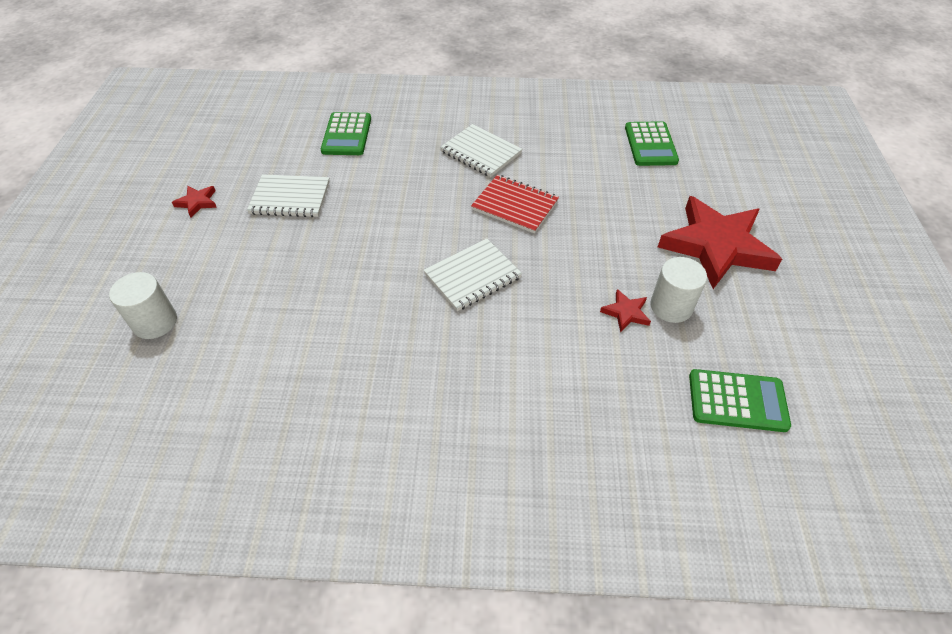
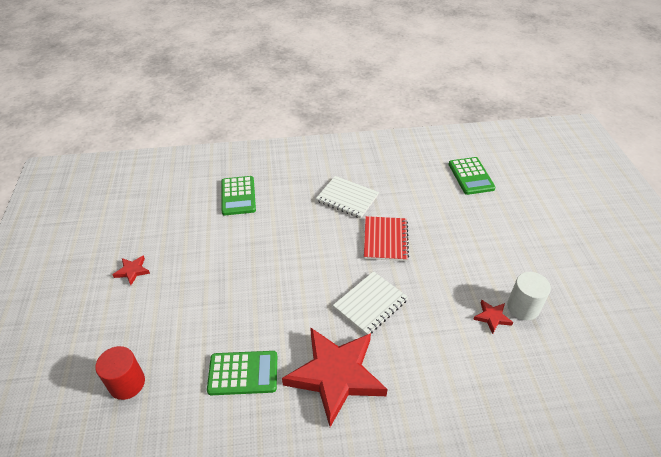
camera: 10 degrees left, 5 degrees down
white cylinder [109,272,177,339] -> red cylinder [95,346,145,400]
white notebook [247,174,330,217] -> none
red notebook [471,175,559,234] -> red notebook turned 75 degrees clockwise [364,216,409,261]
red star [658,196,782,289] -> red star moved to [282,327,388,427]
green calculator [689,369,791,432] -> green calculator moved to [207,351,277,395]

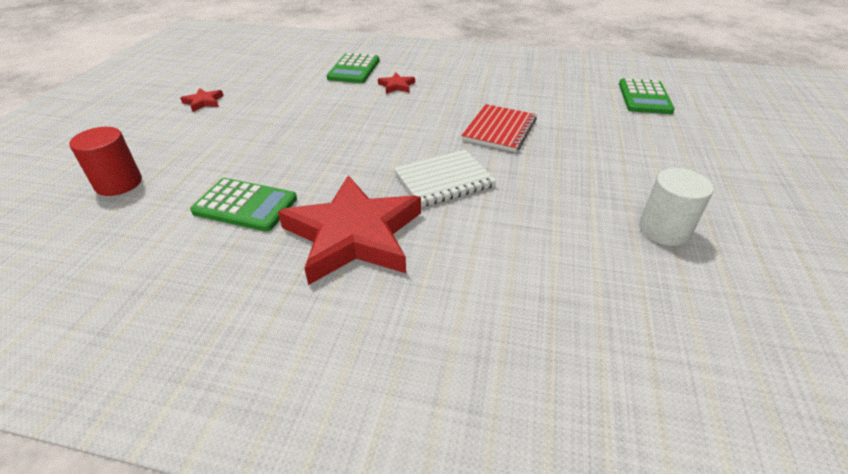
camera: 20 degrees right, 5 degrees down
white notebook [316,176,379,219] -> none
red star [473,300,513,334] -> red star moved to [378,73,415,94]

